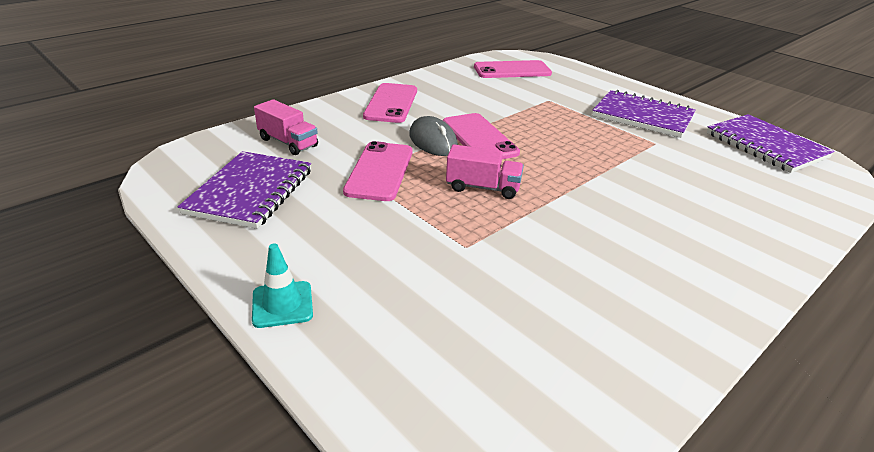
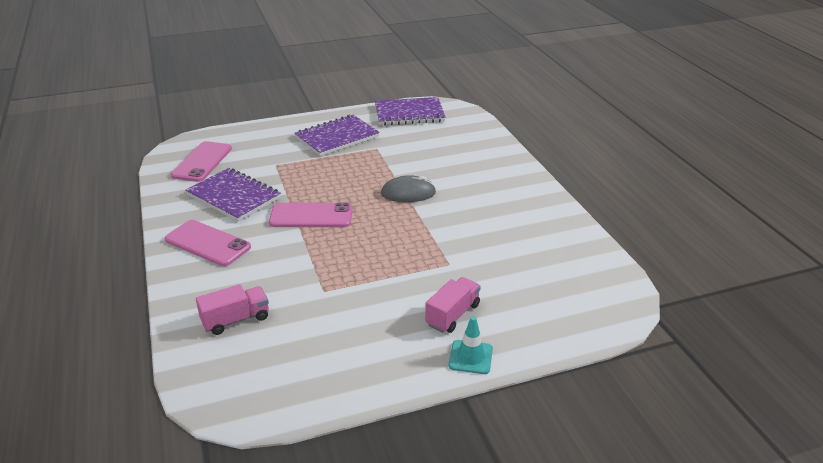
camera: 65 degrees left, 0 degrees up
purple notebook [178,151,311,229] -> purple notebook moved to [185,168,281,222]
pink phone [343,141,413,201] -> none
grey mouse [409,116,458,156] -> grey mouse moved to [381,175,436,202]
pink truck [446,145,524,199] -> pink truck moved to [425,277,481,333]

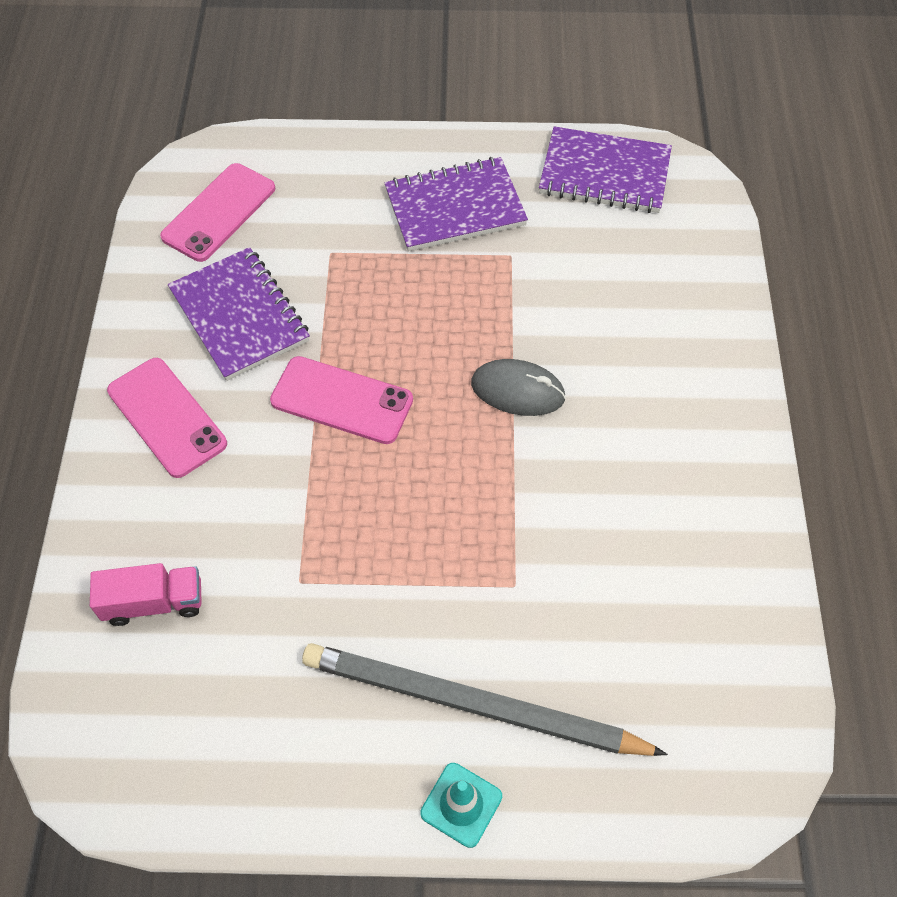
camera: 20 degrees right, 25 degrees up
pink truck [425,277,481,333] -> grey pencil [302,643,668,756]

